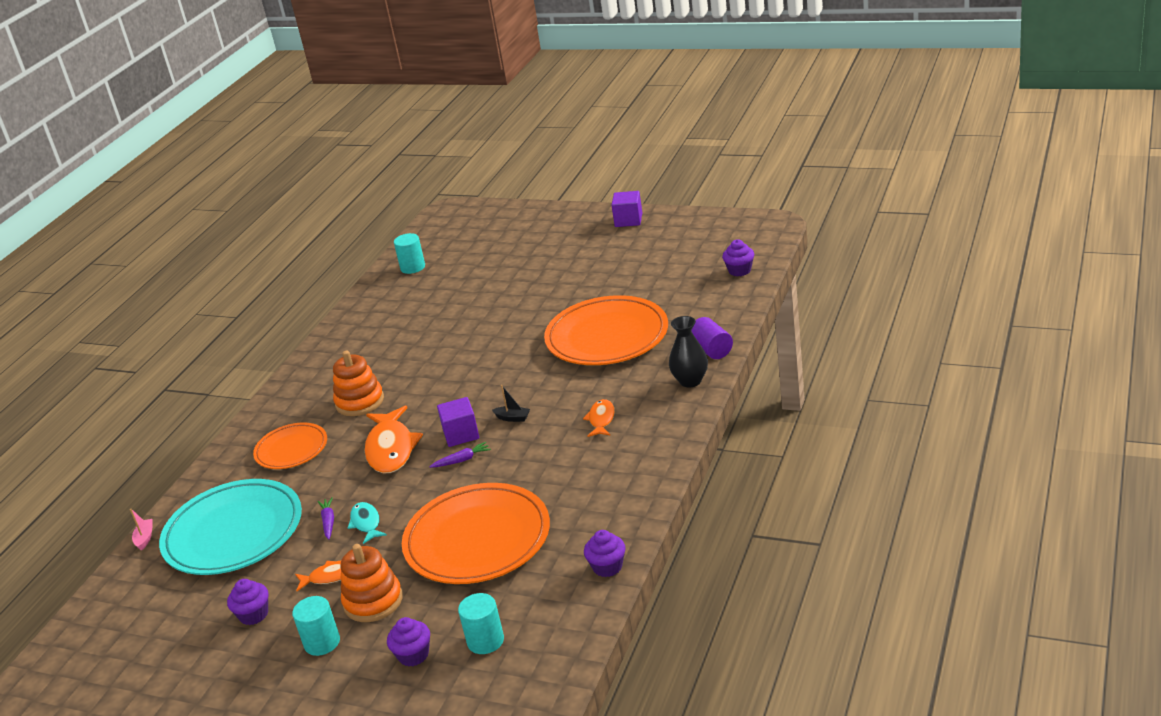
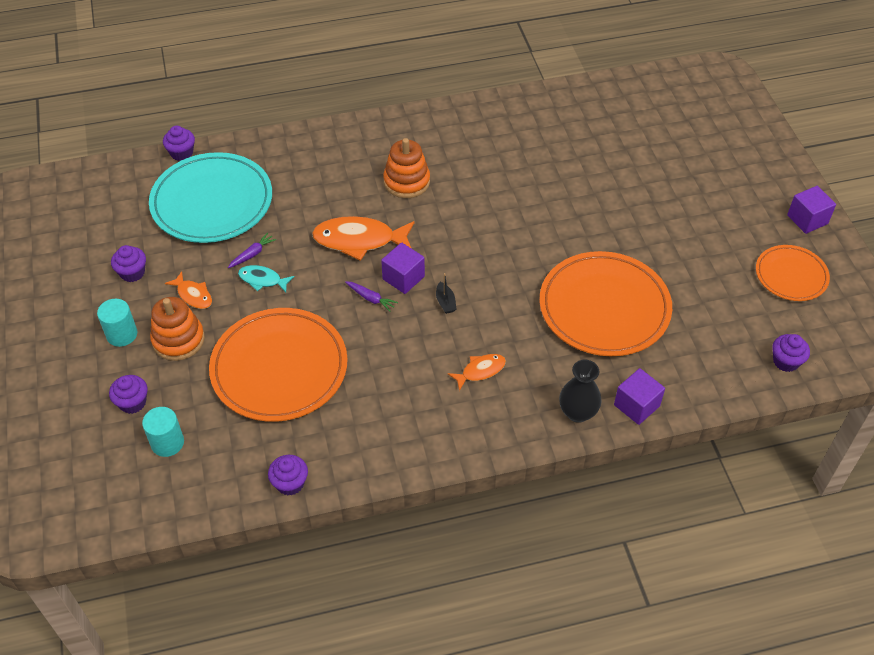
camera: 50 degrees right, 20 degrees up
pink boat [130,508,153,551] -> purple cupcake [163,126,195,161]
orange plate [253,422,327,469] -> orange plate moved to [756,245,830,301]
turquoise fish [348,502,387,544] -> turquoise fish turned 105 degrees counterclockwise [238,265,294,292]
orange fish [365,406,423,473] -> orange fish turned 45 degrees clockwise [312,216,415,261]
turquoise cylinder [394,233,425,274] -> none
purple cylinder [691,317,733,359] -> purple cube [614,368,665,425]

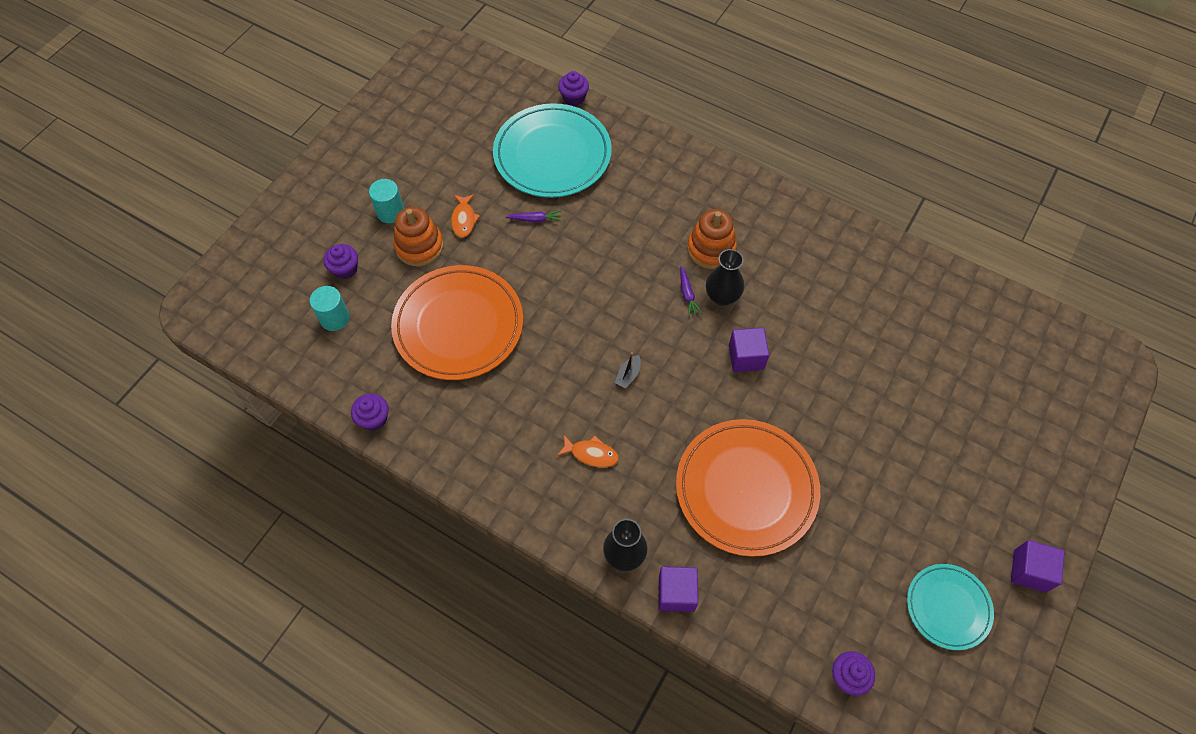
camera: 45 degrees right, 10 degrees up
purple cupcake [111,245,146,282] -> none
turquoise fish [238,265,294,292] -> none
orange fish [312,216,415,261] -> none
purple carrot [345,281,398,312] -> purple carrot moved to [680,266,702,316]
purple cube [381,243,425,294] -> purple cube moved to [729,328,769,372]
orange plate [756,245,830,301] -> turquoise plate [907,564,994,650]
none -> black vase [706,249,744,306]

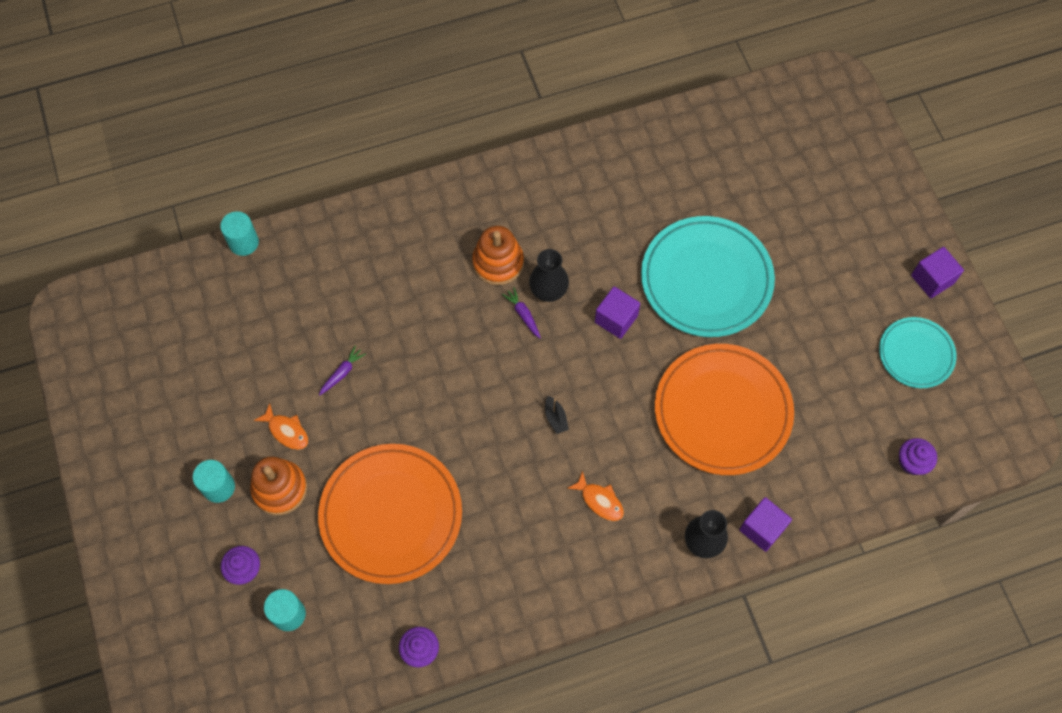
camera: 50 degrees left, 5 degrees up
turquoise plate [493,103,612,198] -> turquoise plate moved to [641,216,775,337]
orange fish [557,435,619,467] -> orange fish turned 75 degrees clockwise [567,471,624,521]
purple cupcake [558,71,589,106] -> turquoise cylinder [220,211,259,256]
purple carrot [680,266,702,316] -> purple carrot turned 150 degrees counterclockwise [502,287,541,338]

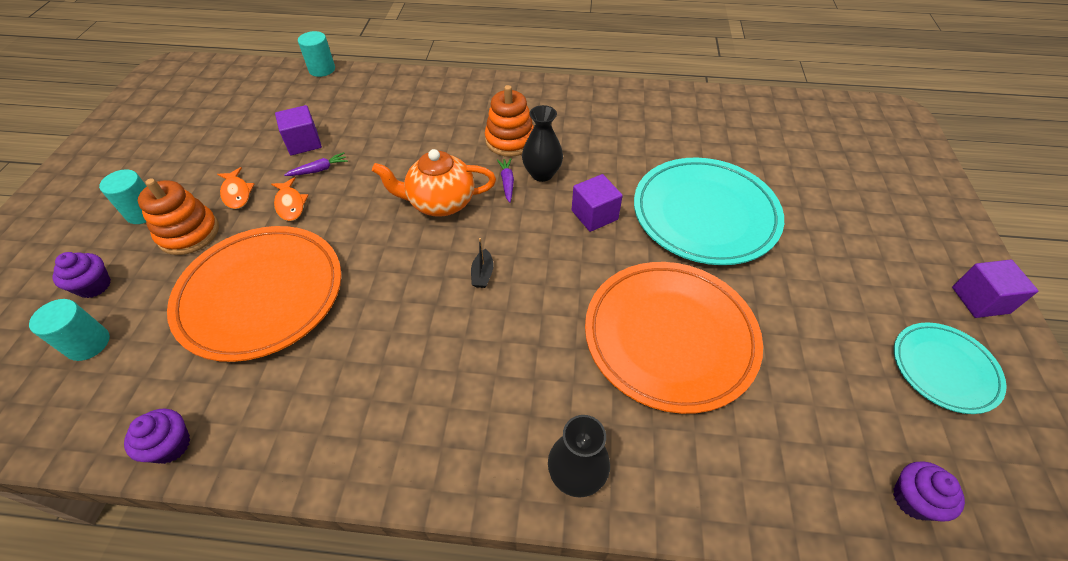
camera: 25 degrees right, 15 degrees down
orange fish [567,471,624,521] -> orange fish moved to [271,177,308,221]
purple cube [739,497,792,552] -> purple cube moved to [275,105,322,155]
none -> orange teapot [372,149,496,217]

